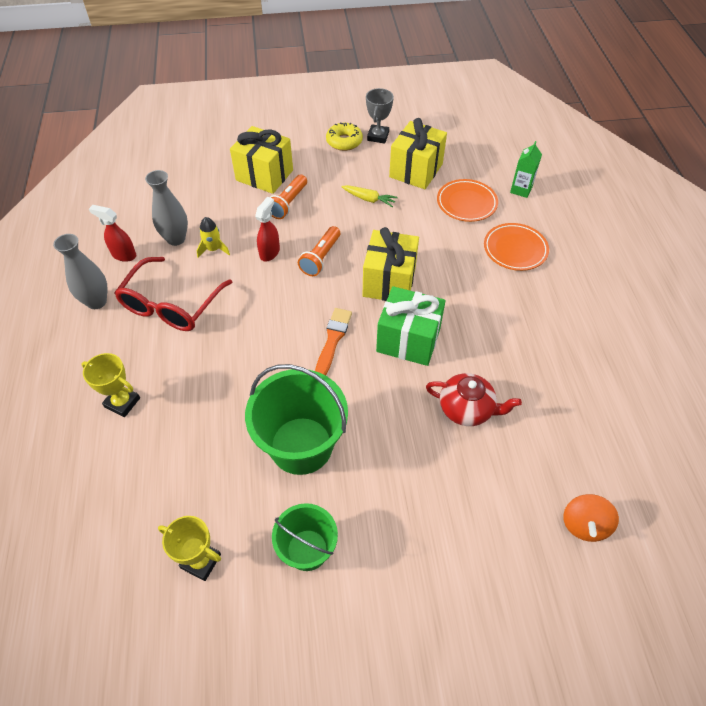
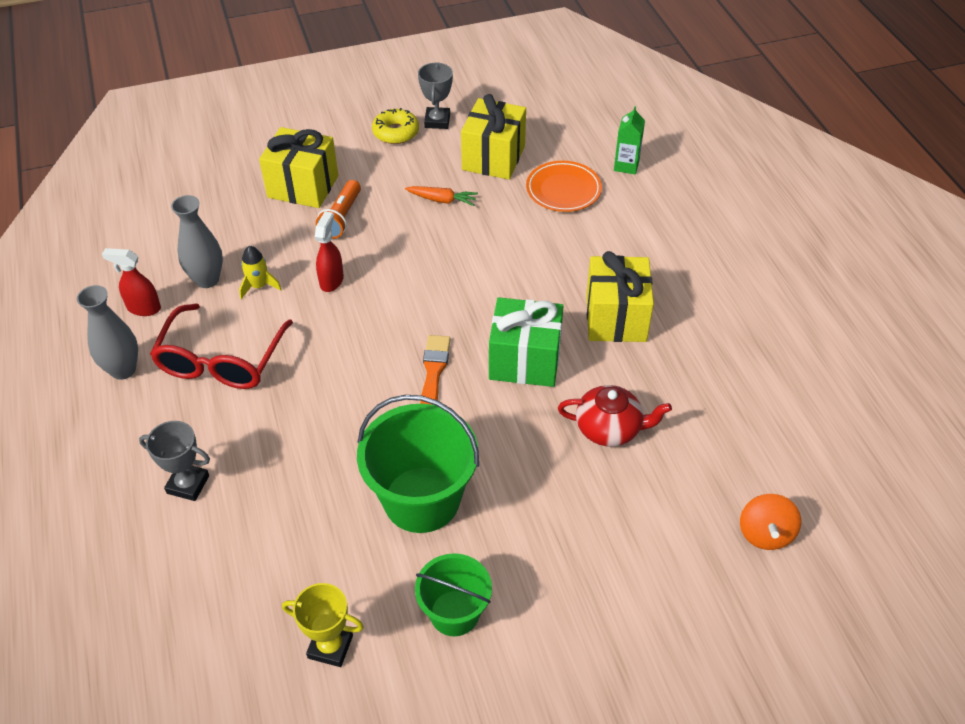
camera: 10 degrees left, 5 degrees down
yellow trophy [82,353,140,417] -> grey trophy [139,421,210,501]
orange flashlight [298,226,340,276] -> none
yellow carrot [341,185,398,207] -> orange carrot [405,186,478,206]
yellow gift [363,227,419,301] -> yellow gift moved to [586,251,654,342]
orange plate [484,223,549,271] -> none

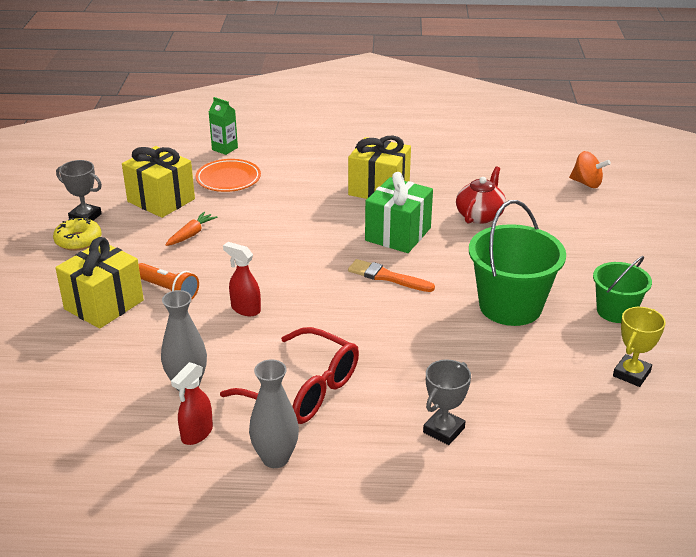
camera: 70 degrees left, 15 degrees down
yellow rocket [239,246,282,299] -> none

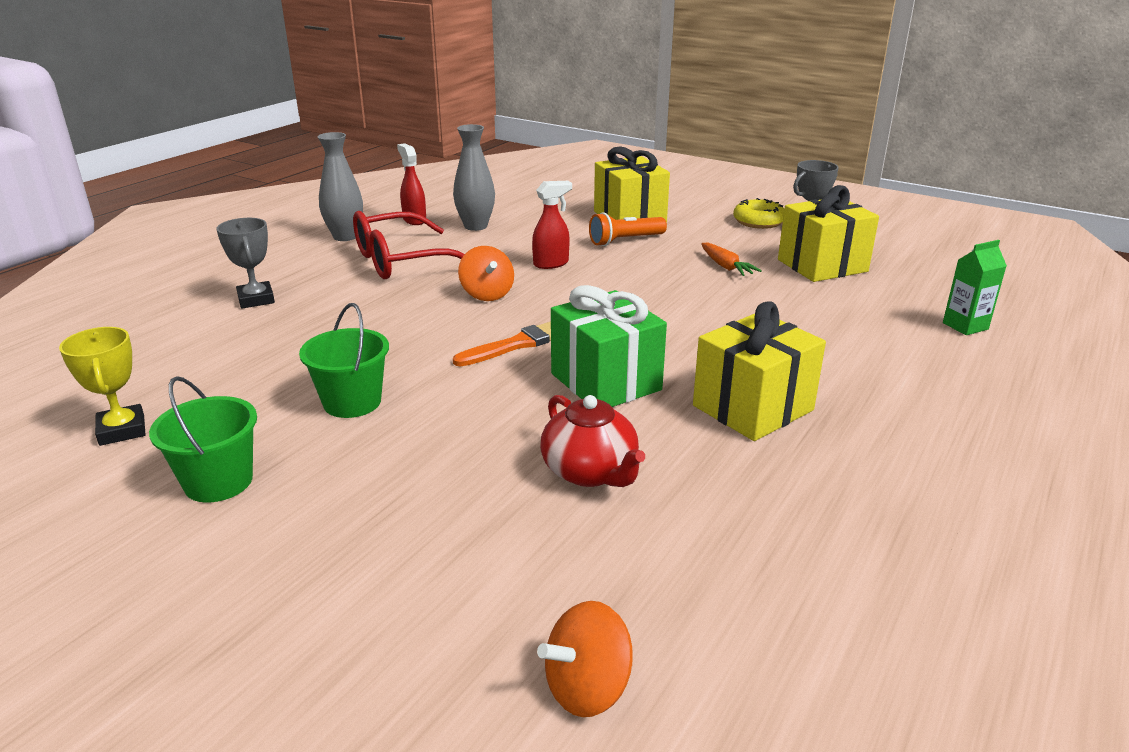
camera: 120 degrees right, 5 degrees down
orange plate [196,159,261,192] -> none
green bucket [469,200,566,326] -> green bucket [299,303,389,418], size x0.60
none -> orange spinning top [458,246,514,301]

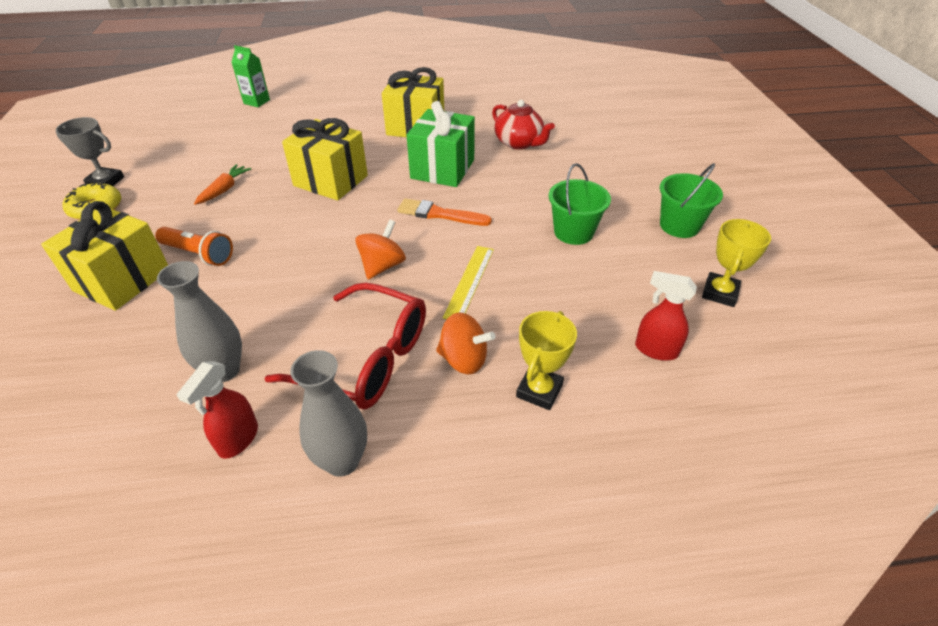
camera: 130 degrees left, 15 degrees up
grey trophy [216,218,275,308] -> yellow trophy [516,311,577,410]
red spray bottle [532,181,572,269] -> red spray bottle moved to [635,271,697,361]
orange spinning top [537,601,633,717] -> orange spinning top moved to [436,313,495,374]
red teapot [540,395,645,487] -> red teapot turned 120 degrees clockwise [492,100,555,150]
yellow gift [778,185,879,282] -> yellow gift moved to [282,118,368,201]
none -> yellow ruler [443,246,494,319]

